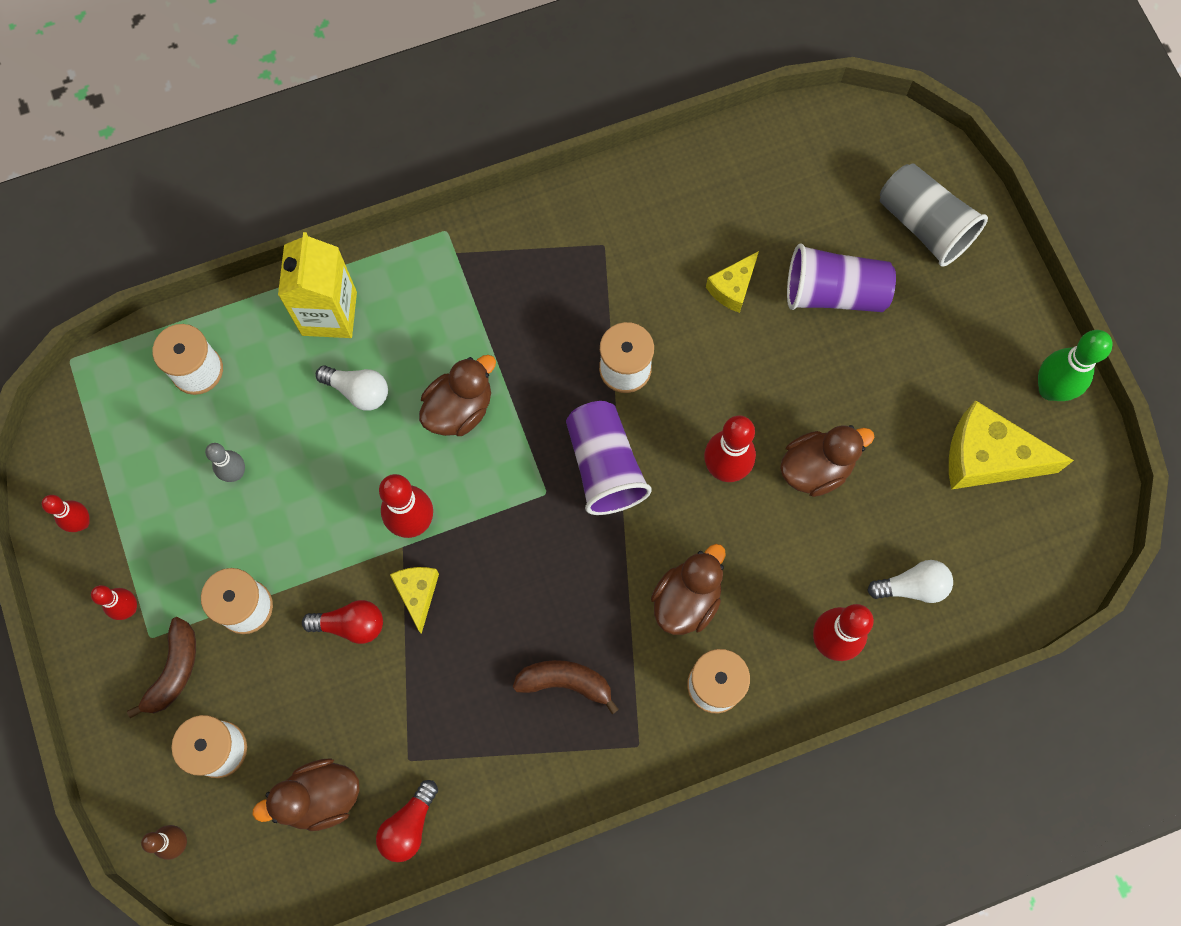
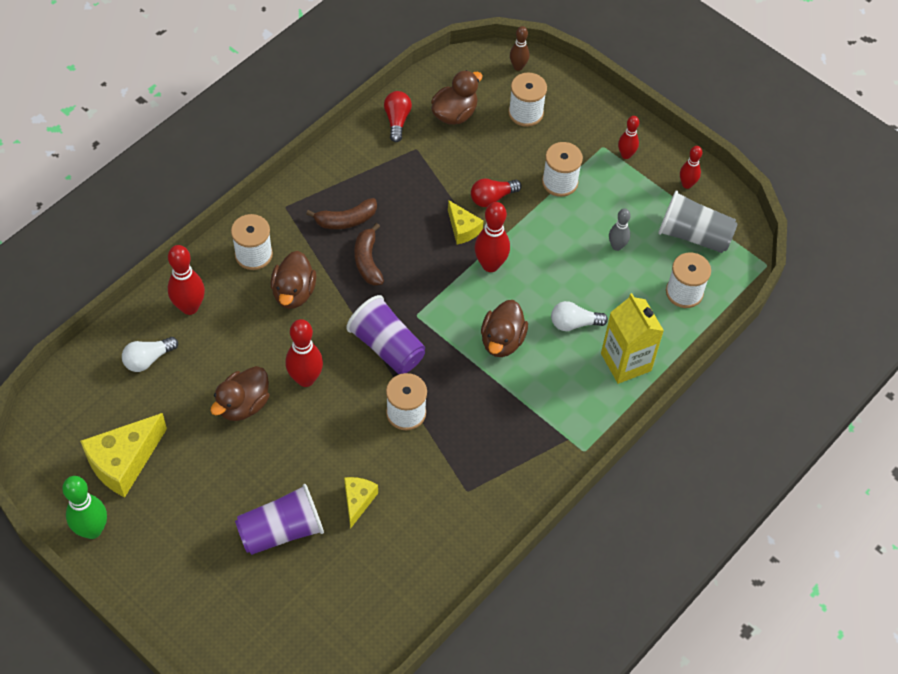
camera: 150 degrees right, 15 degrees down
brown banana [127,617,196,718] -> brown banana moved to [354,223,384,285]
grey cup [880,164,988,267] -> grey cup moved to [658,191,738,253]
yellow cheese [949,400,1074,490] -> yellow cheese turned 150 degrees clockwise [80,413,167,498]

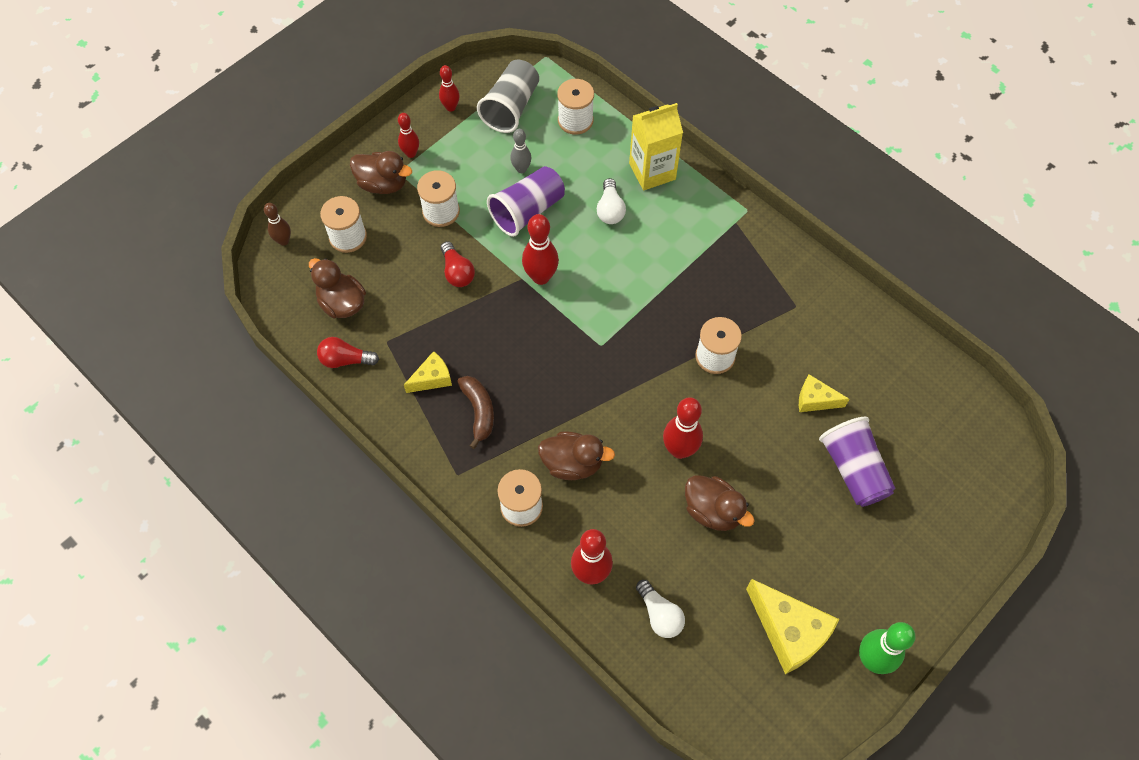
camera: 85 degrees left, 5 degrees up
purple cup [346,295,425,374] -> purple cup moved to [487,166,565,237]
brown banana [354,223,384,285] -> none
yellow cheese [448,200,484,244] -> yellow cheese moved to [404,351,452,393]
brown duck [481,300,528,357] -> brown duck moved to [350,151,412,194]

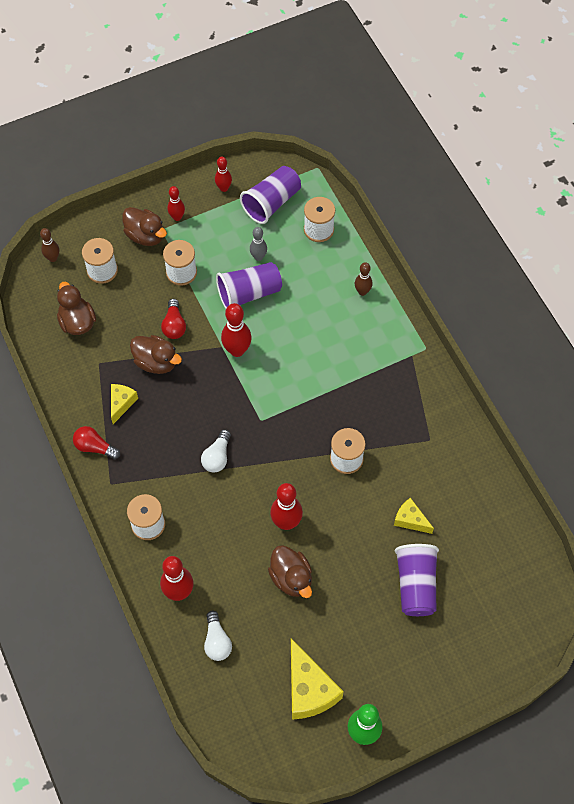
camera: 20 degrees right, 0 degrees up
red light bulb [317,337,379,368] -> red light bulb moved to [73,426,120,459]
yellow cheese [404,351,452,393] -> yellow cheese turned 60 degrees counterclockwise [111,384,138,424]
brown banana [457,376,494,449] -> none
grey cup [477,60,539,133] -> purple cup [240,166,301,224]
brown duck [538,431,615,480] -> brown duck moved to [130,335,182,374]
white light bulb [597,178,626,224] -> white light bulb moved to [201,429,231,472]
yellow carton [629,103,683,190] -> brown bowling pin [355,262,372,296]

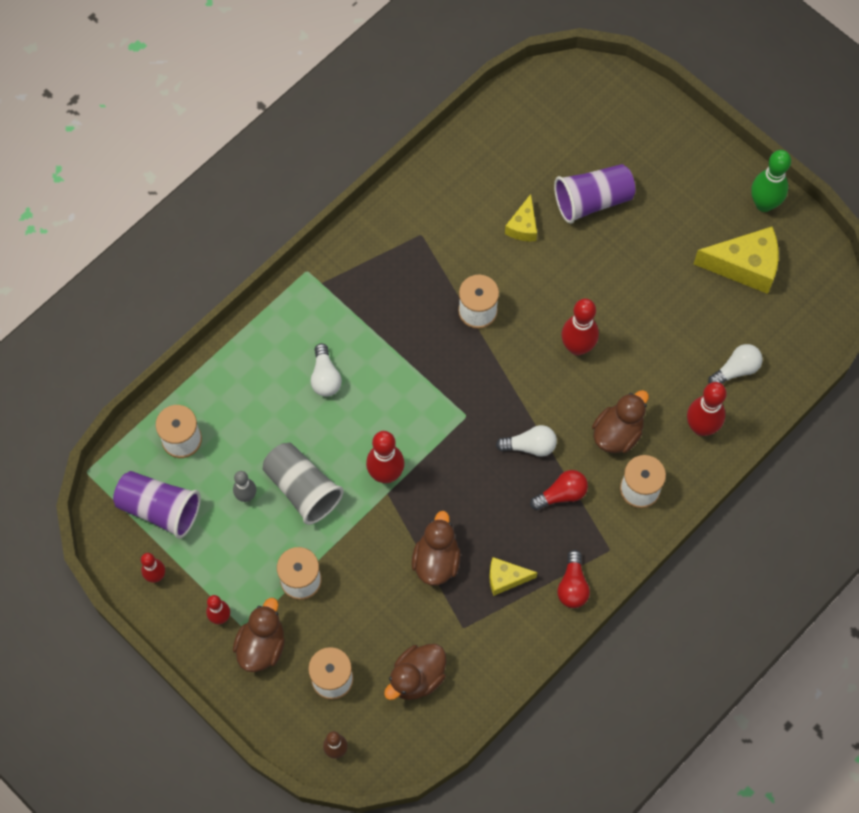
camera: 110 degrees left, 5 degrees up
red light bulb [161,299,186,339] -> red light bulb moved to [530,470,588,510]
purple cup [216,262,282,309] -> grey cup [263,443,344,525]
brown duck [268,545,312,598] -> brown duck moved to [592,390,649,453]
yellow cheese [291,638,344,720] -> yellow cheese turned 45 degrees clockwise [694,226,779,294]
brown bowling pin [355,262,372,296] -> none
none -> white light bulb [311,343,342,397]

